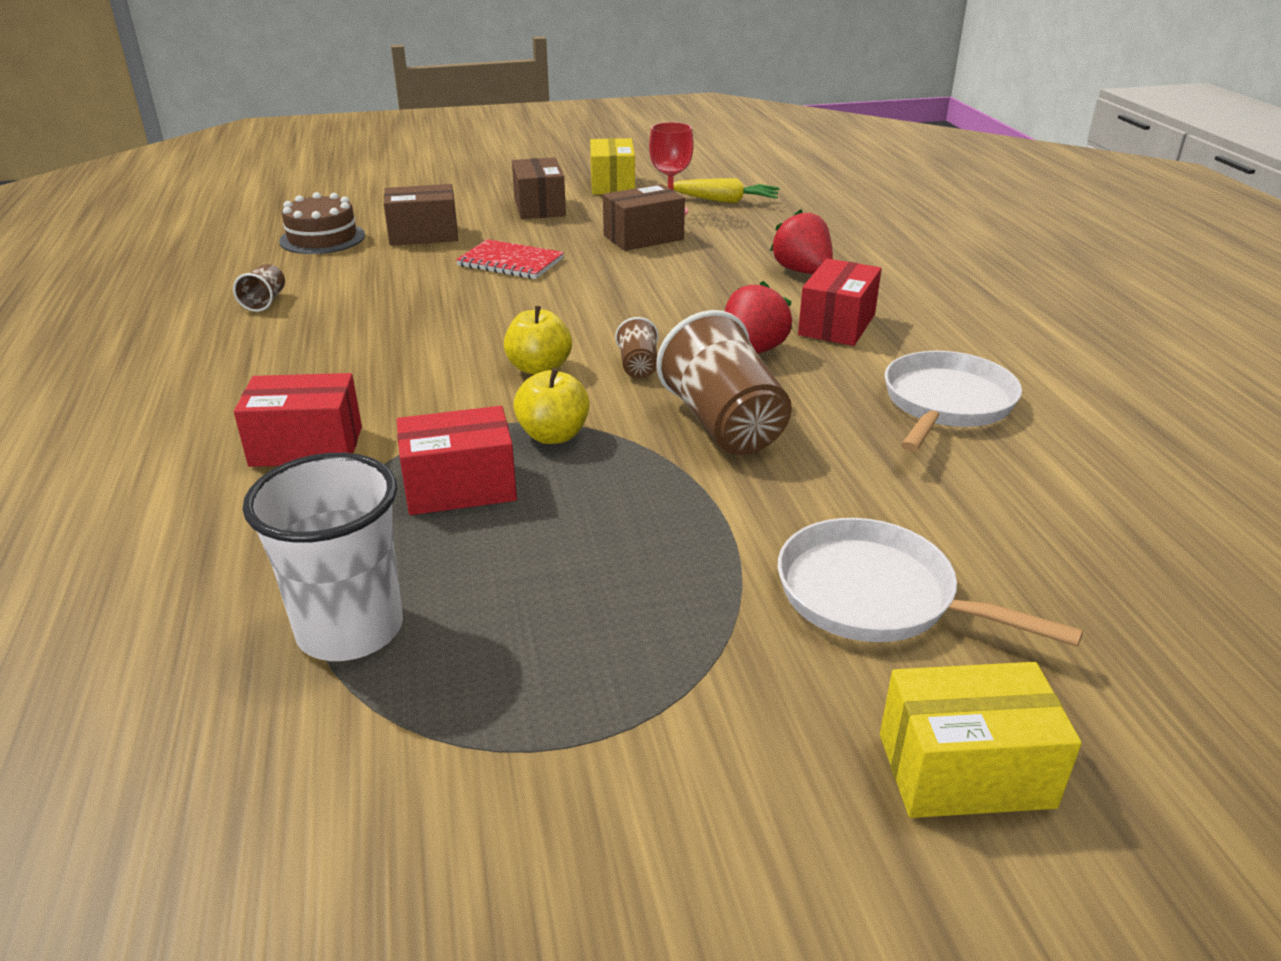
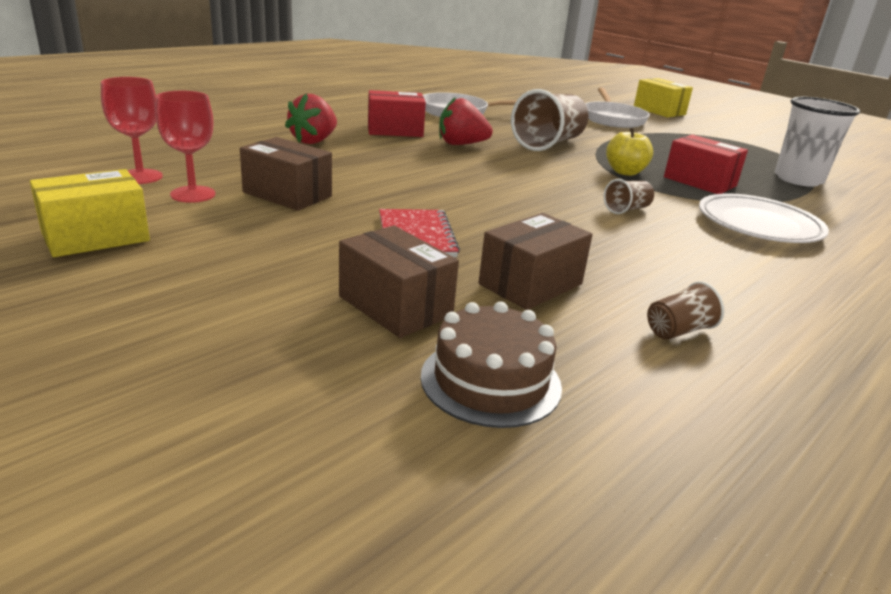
camera: 125 degrees left, 5 degrees down
red box [234,373,362,467] -> white plate [699,193,829,243]
yellow apple [504,306,572,375] -> none
brown box [512,157,566,219] -> brown box moved to [479,213,593,310]
brown cup [615,317,658,378] -> brown cup moved to [604,179,654,214]
yellow carrot [674,178,780,203] -> red goblet [101,77,163,184]

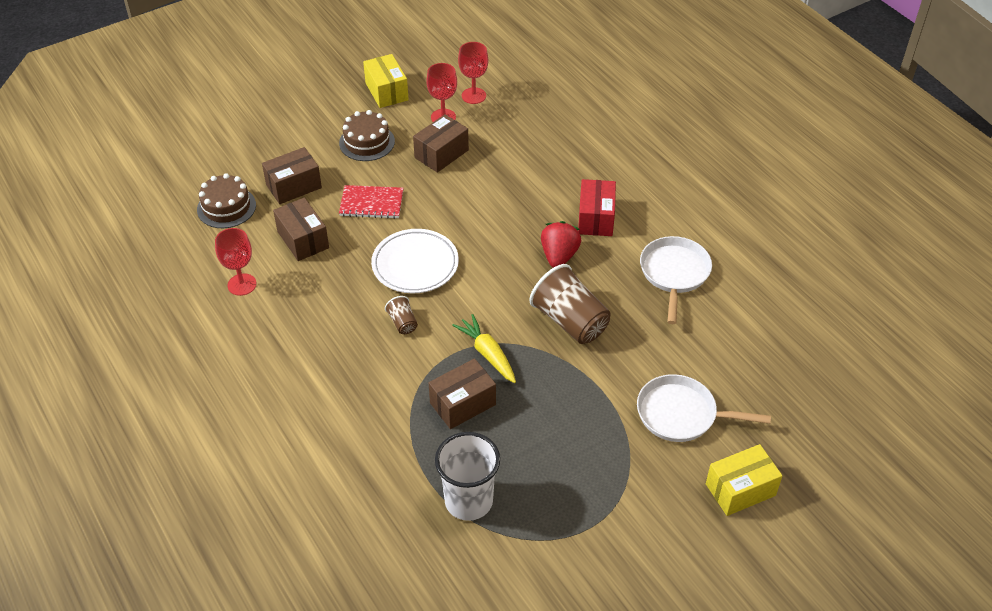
camera: 105 degrees right, 20 degrees up
red strawberry [285,93,337,144] -> none
yellow apple [606,128,653,176] -> yellow carrot [452,314,516,383]
brown cup [647,281,724,340] -> red goblet [215,228,257,296]
red box [664,135,748,194] -> brown box [429,358,496,429]
white plate [699,193,829,243] -> white plate moved to [371,229,459,293]
none -> brown cake [339,110,395,161]

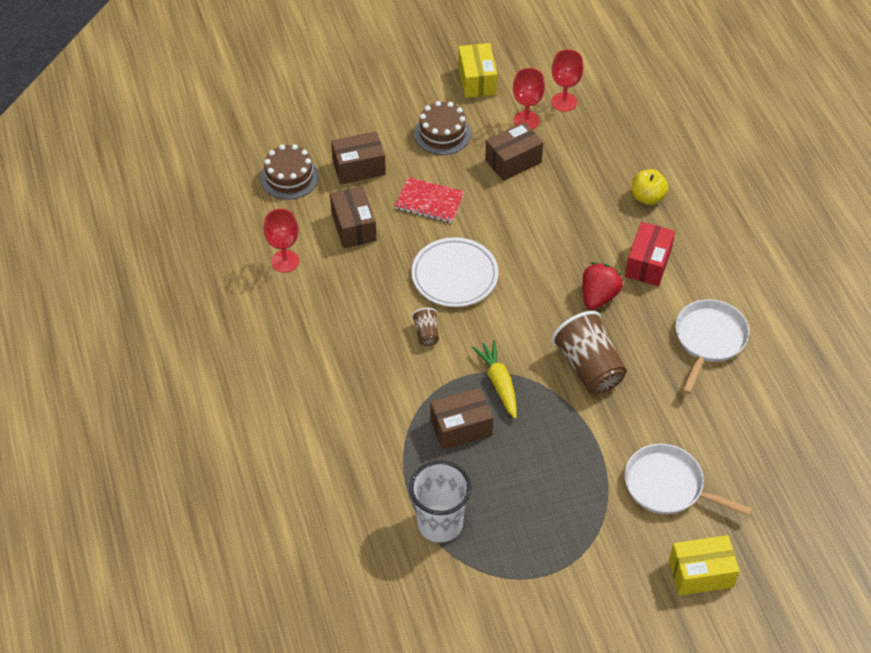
camera: 15 degrees right, 5 degrees up
none -> yellow apple [632,169,669,205]

